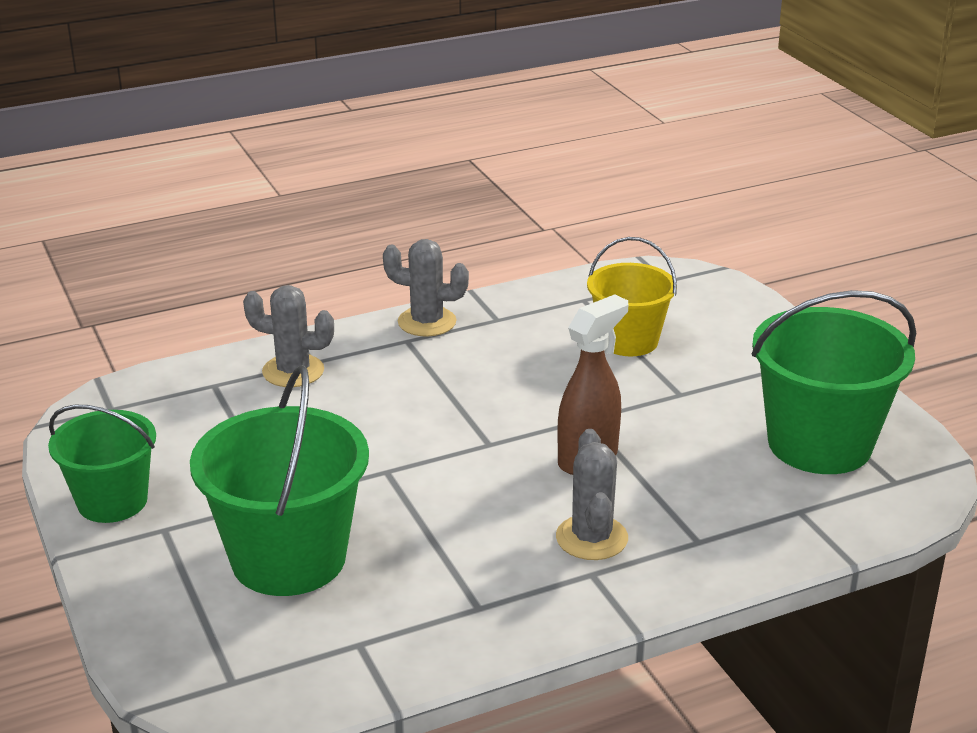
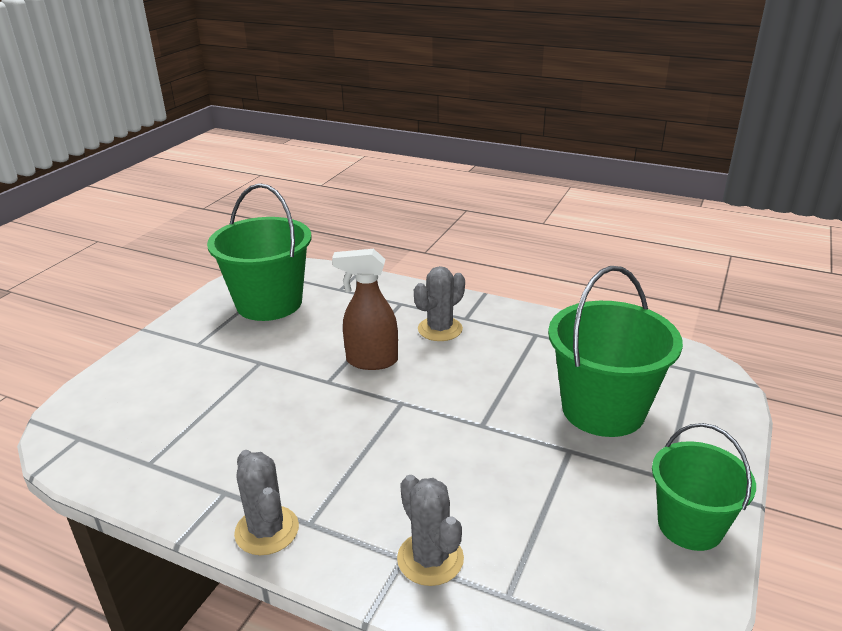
camera: 130 degrees left, 0 degrees up
yellow bucket [587,237,677,356] -> none

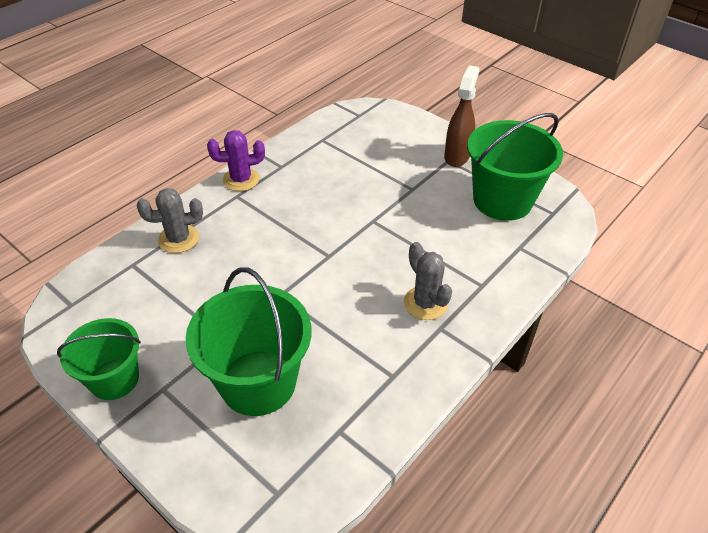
camera: 105 degrees right, 15 degrees up
grey cactus [234,450,299,555] -> purple cactus [207,130,265,191]
brown spray bottle [332,249,398,370] -> brown spray bottle moved to [444,65,480,167]

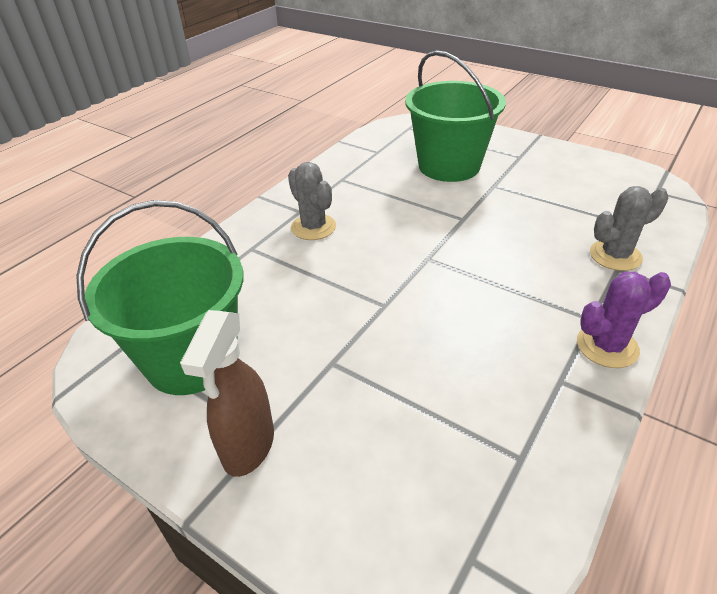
camera: 175 degrees right, 5 degrees down
green bucket [57,318,141,400] -> none

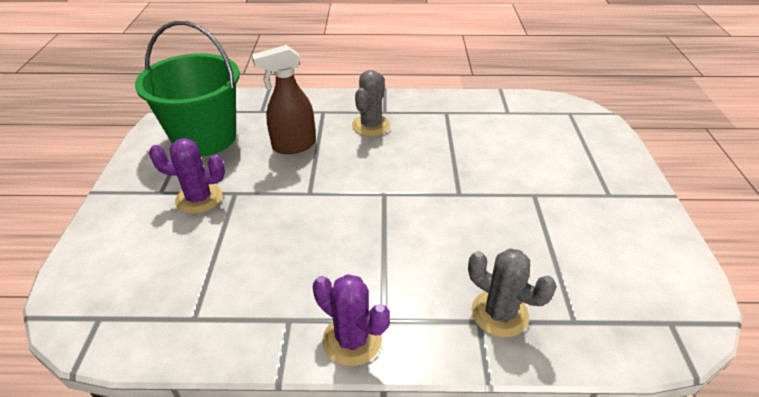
camera: 55 degrees right, 0 degrees up
brown spray bottle [180,310,274,477] -> brown spray bottle moved to [252,45,316,154]
green bucket [405,50,506,182] -> none
none -> purple cactus [149,138,225,214]

